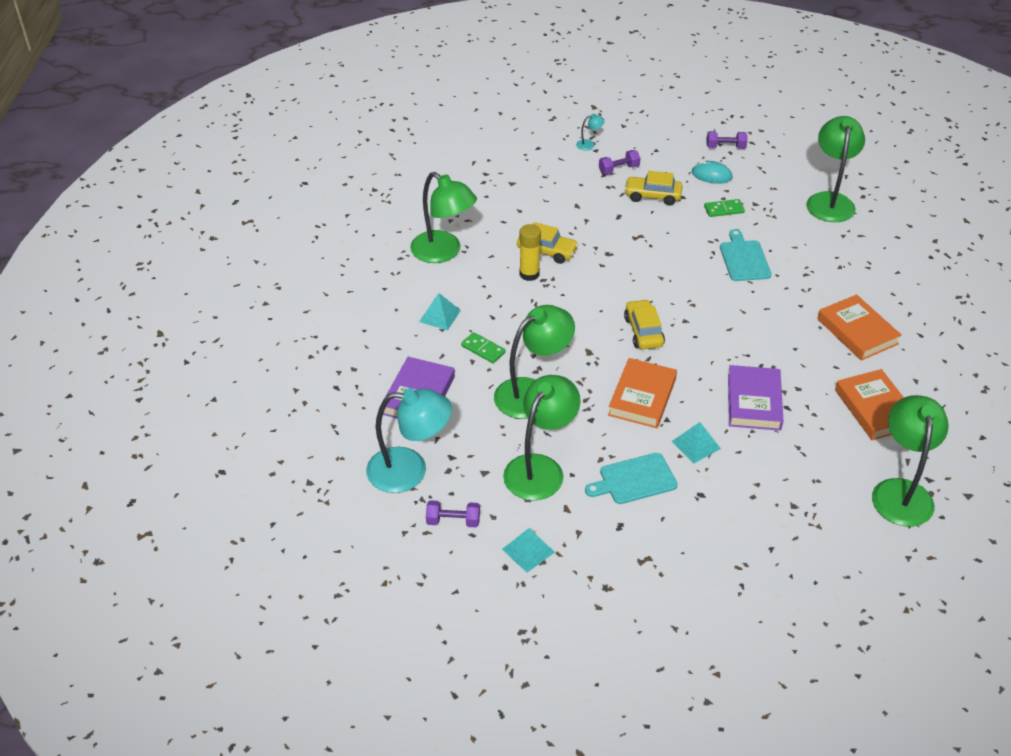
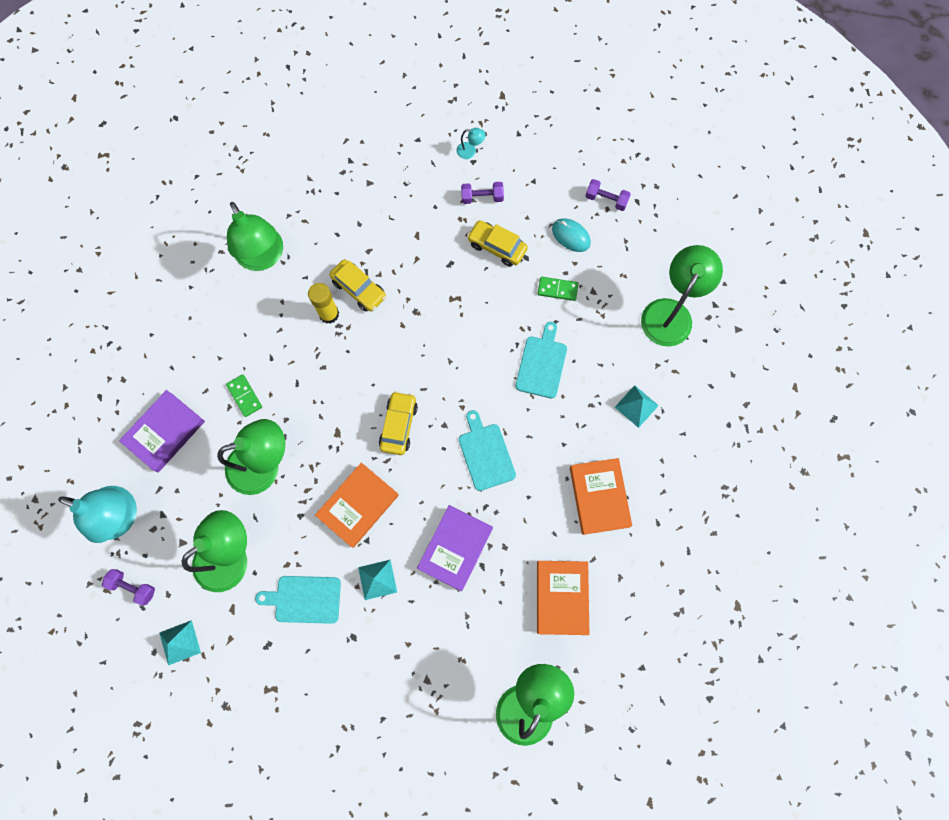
camera: 20 degrees right, 30 degrees up
turquoise pyramid [419,293,461,330] -> turquoise pyramid moved to [615,385,659,428]
none -> turquoise cutting board [459,410,516,491]

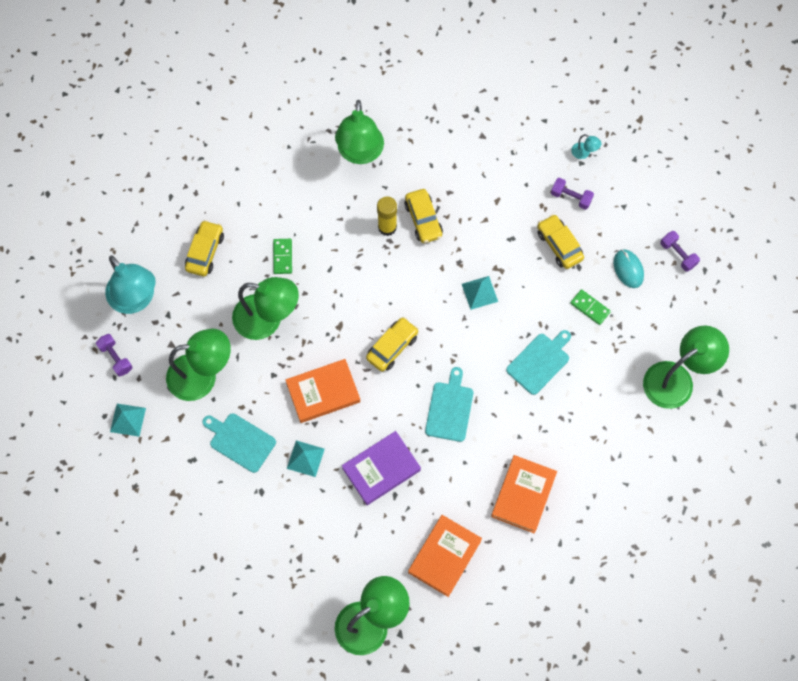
camera: 30 degrees right, 5 degrees down
purple book [119,390,205,472] -> yellow car [185,220,224,276]
turquoise pyramid [615,385,659,428] -> turquoise pyramid moved to [462,276,498,310]

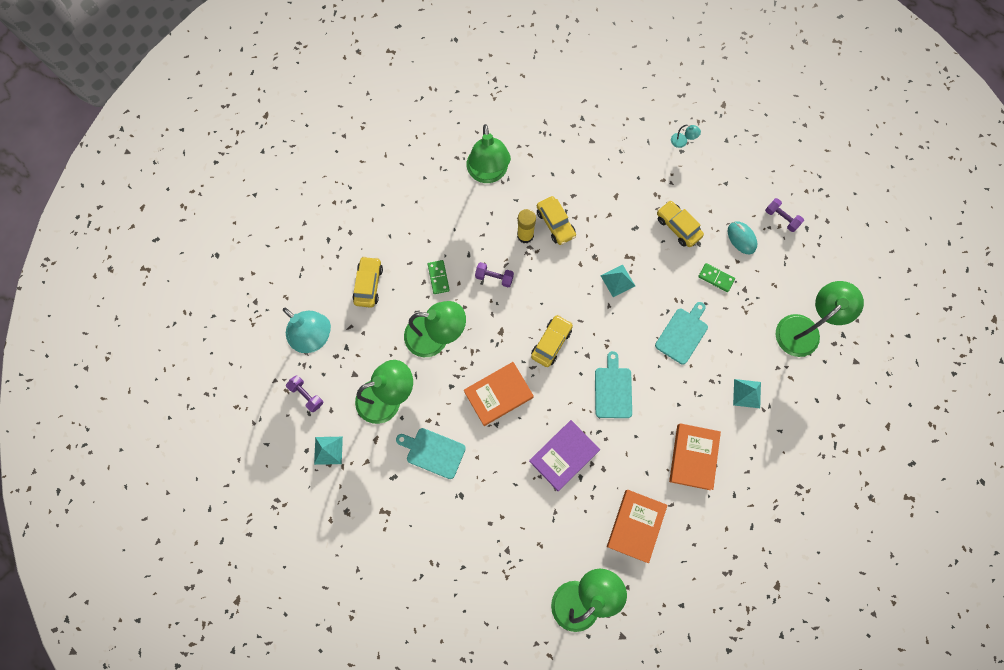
camera: 10 degrees left, 5 degrees up
turquoise pyramid [287,441,325,477] -> turquoise pyramid moved to [733,379,761,408]
purple dumbbell [551,178,594,210] -> purple dumbbell moved to [475,262,514,287]

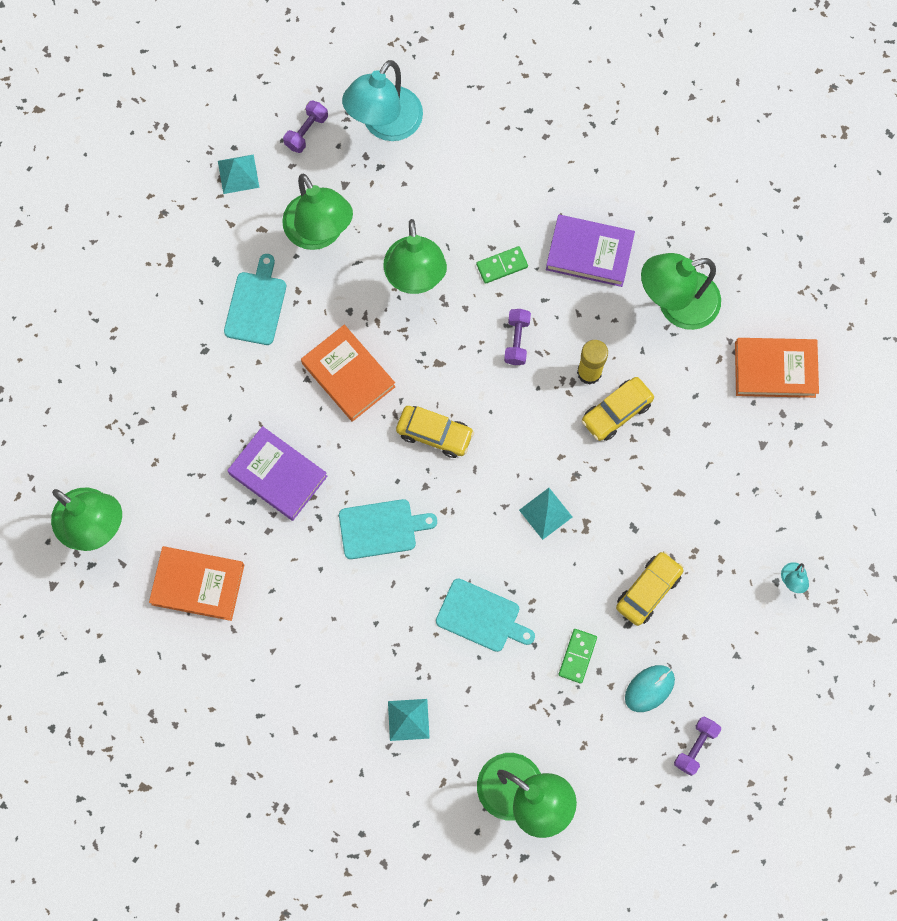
camera: 80 degrees right, 0 degrees up
yellow car [353,256,383,308] -> none
orange book [669,423,721,490] -> orange book moved to [735,338,819,398]
none -> purple book [546,214,635,287]

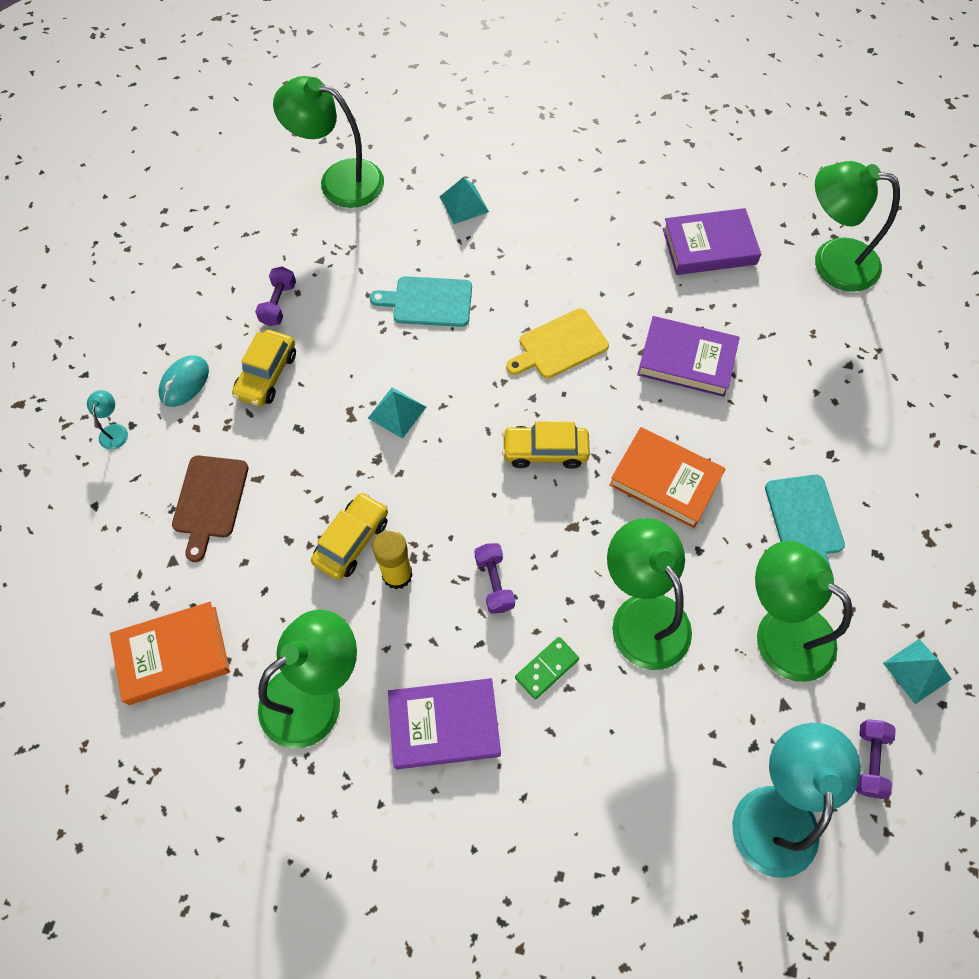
camera: 160 degrees right, 10 degrees down
orange book [149,546,244,621] -> purple book [663,208,761,275]
turquoise cutting board [339,499,437,559] -> yellow cutting board [506,308,609,379]
green domino [559,629,597,684] -> none
turquoise mouse [625,665,675,712] -> turquoise mouse moved to [159,355,209,407]
purple dumbbell [674,716,721,776] -> purple dumbbell moved to [255,266,296,326]
none -> brown cutting board [172,455,248,562]

